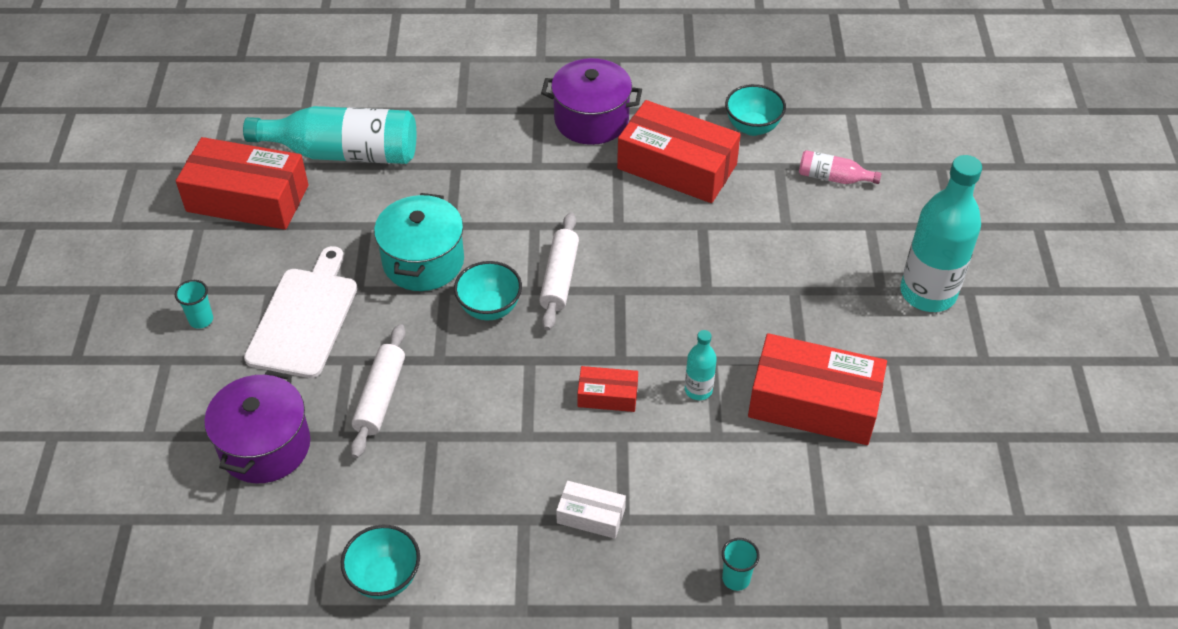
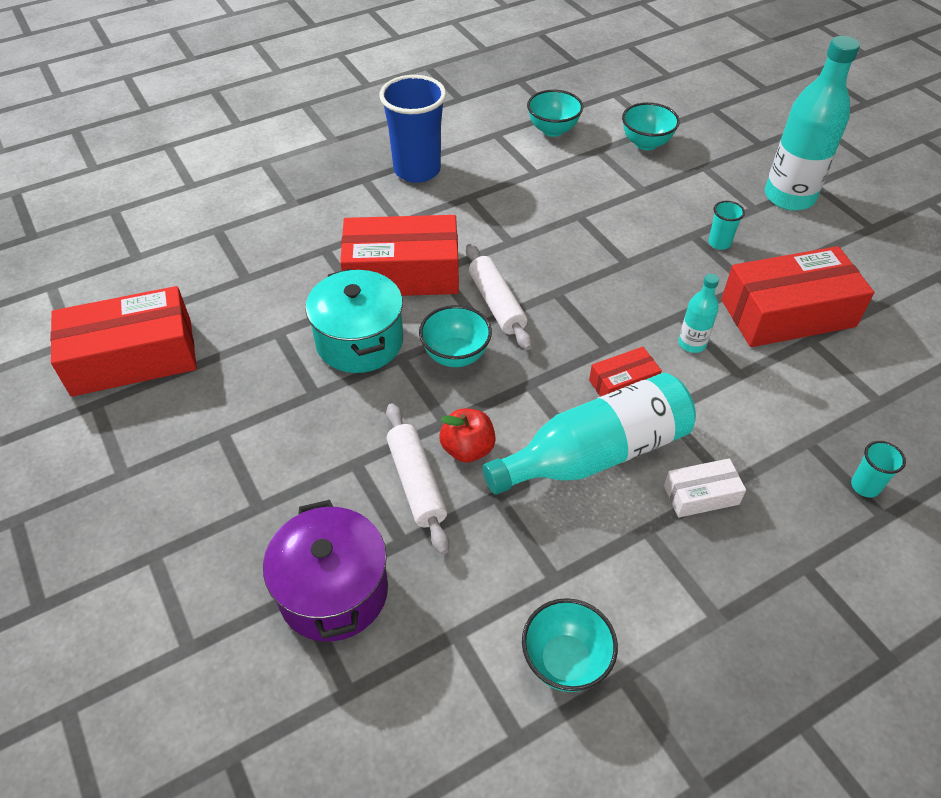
camera: 30 degrees left, 0 degrees up
turquoise cup [175,280,213,329] -> turquoise cup moved to [708,201,745,250]
turquoise bottle [243,106,416,164] -> turquoise bottle moved to [482,373,696,495]
white cutting board [244,246,357,378] -> none
purple pot [541,58,642,145] -> blue cup [379,75,446,183]
red box [617,100,741,203] -> red box moved to [340,215,459,296]
pink bottle [799,150,881,184] -> turquoise bowl [622,102,680,150]
none -> red apple [440,409,496,463]

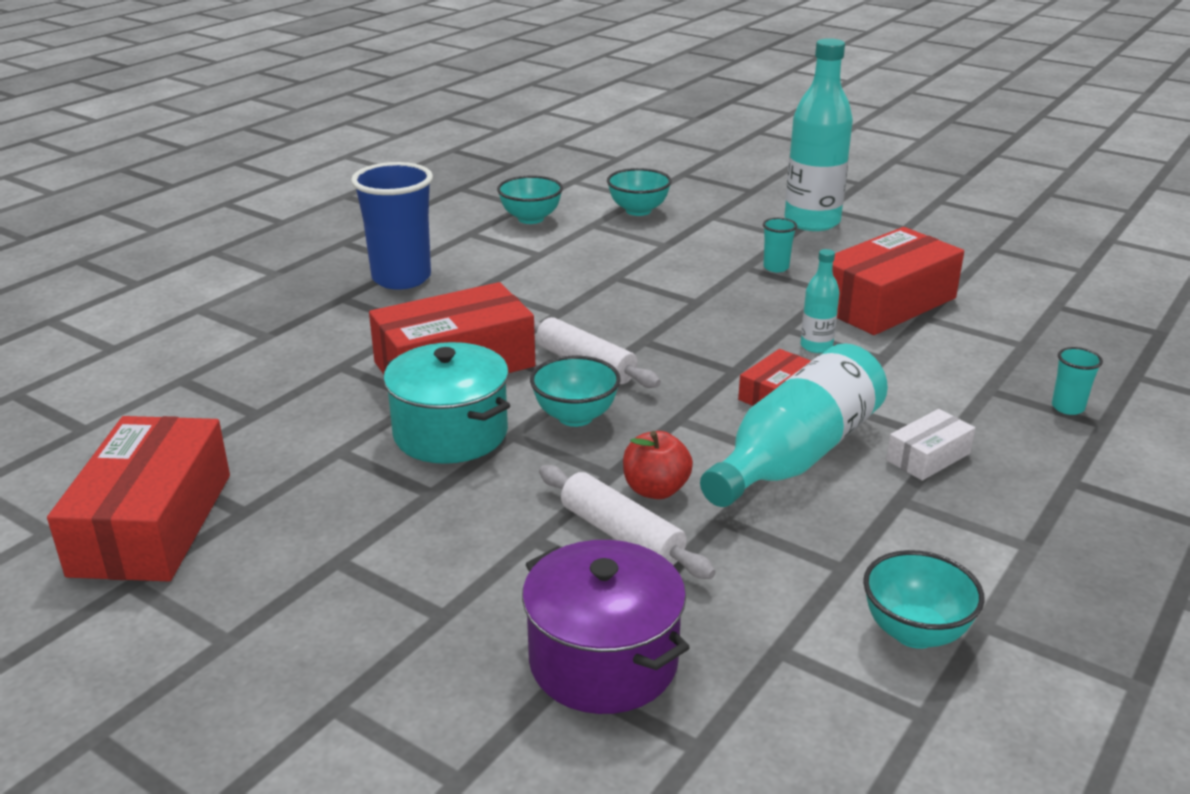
camera: 25 degrees left, 20 degrees down
red box [50,286,197,397] -> red box turned 45 degrees counterclockwise [47,416,230,581]

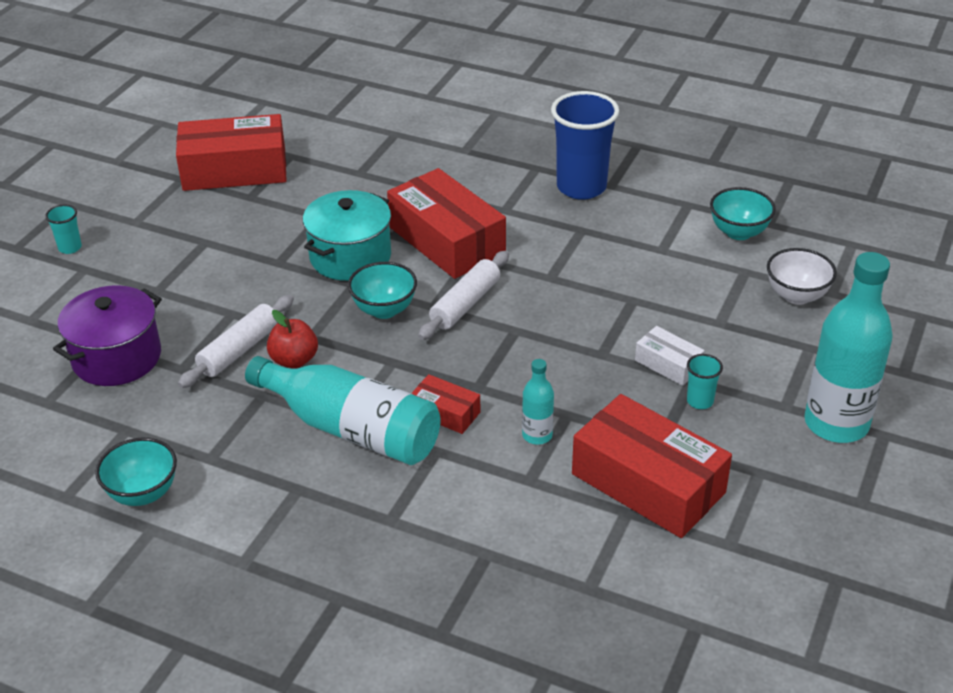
camera: 80 degrees right, 10 degrees up
turquoise bowl [607,168,672,216] -> white bowl [767,248,837,305]
white box [886,409,975,481] -> white box moved to [635,326,705,386]
turquoise cup [1052,347,1103,415] -> turquoise cup moved to [45,205,82,254]

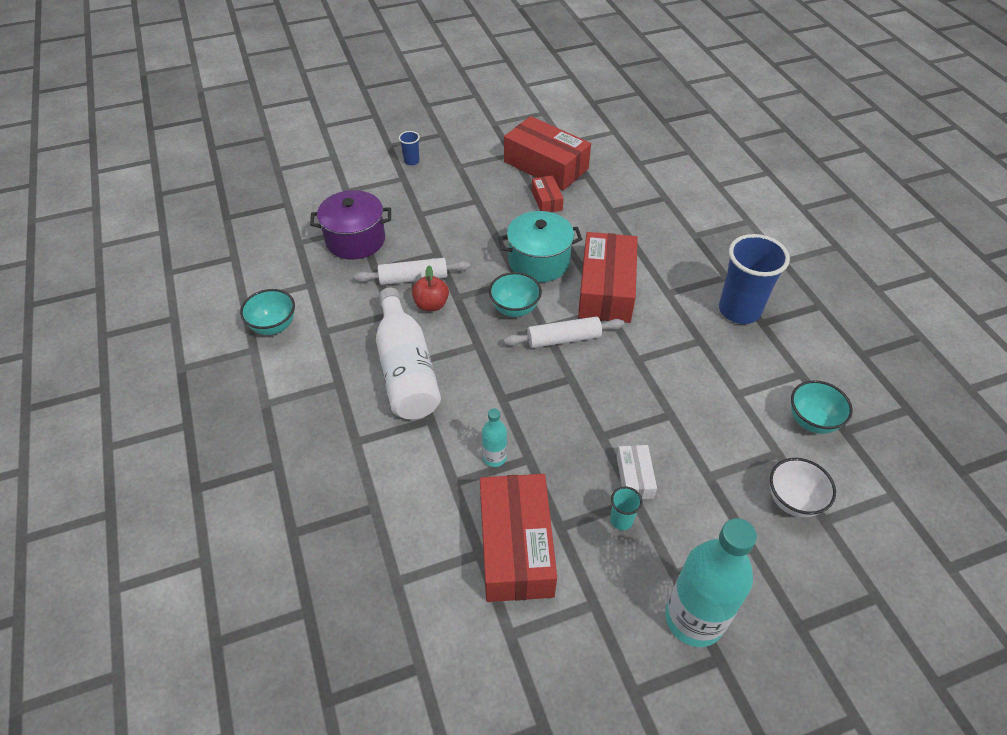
camera: 45 degrees right, 10 degrees up
turquoise cup [45,205,82,254] -> blue cup [399,131,420,165]
turquoise bottle [245,356,441,465] -> white bottle [376,288,441,419]
red box [411,374,480,434] -> red box moved to [532,175,564,212]

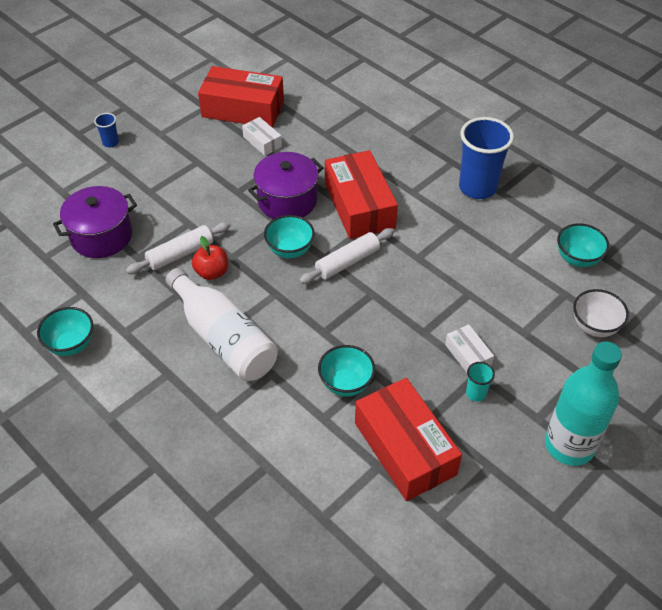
camera: 25 degrees left, 0 degrees up
turquoise bottle [482,409,507,467] -> turquoise bowl [318,345,375,397]
turquoise pot [498,211,582,282] -> purple pot [248,152,324,219]
red box [532,175,564,212] -> white box [242,117,282,156]

